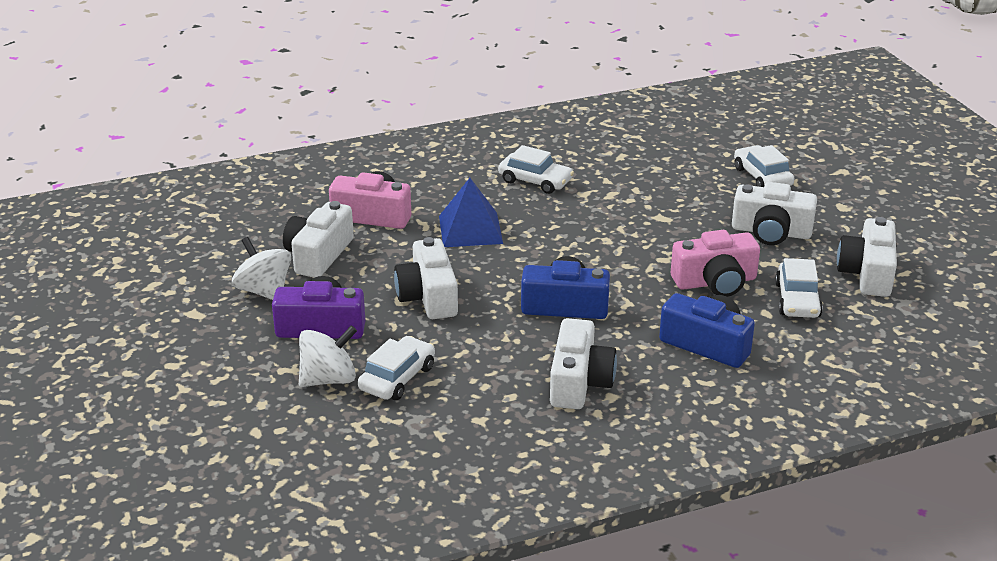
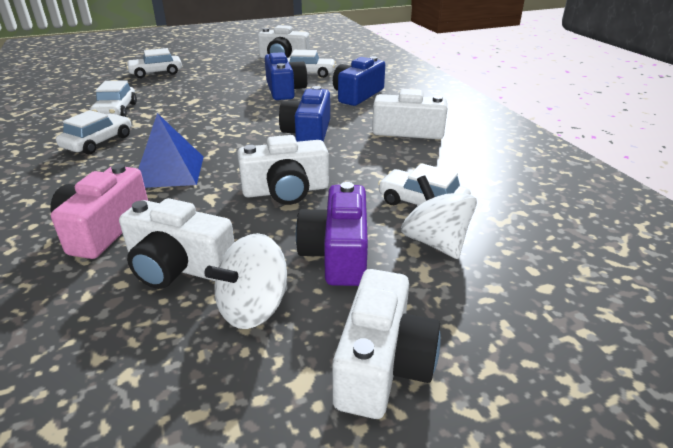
camera: 90 degrees left, 0 degrees up
pink camera [671,230,760,297] -> blue camera [265,52,307,100]
white camera [732,182,817,245] -> white camera moved to [332,269,441,419]
none -> white car [90,80,137,117]

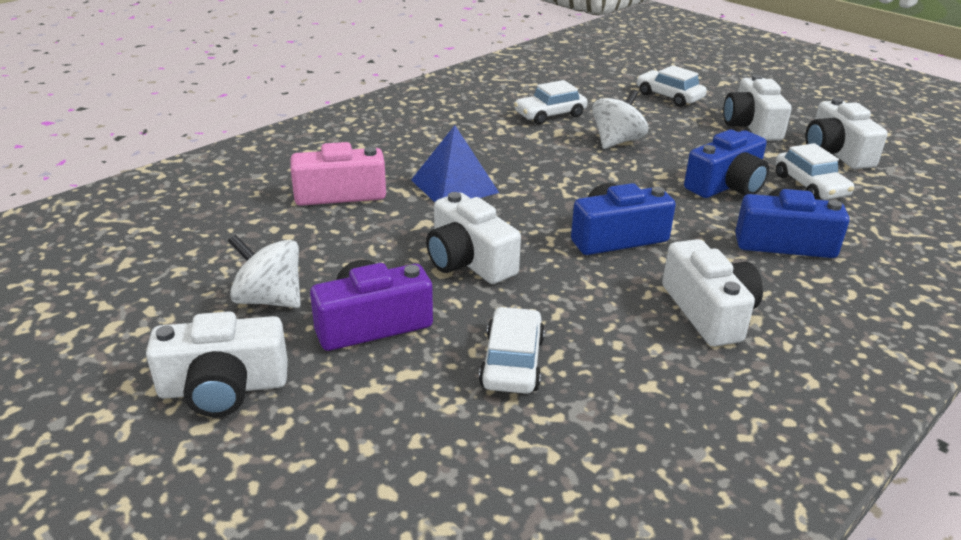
camera: 65 degrees right, 0 degrees up
white car [56,110,131,154] -> none
white camera [119,198,234,289] -> white camera moved to [723,75,792,141]
white spinning top [401,175,477,259] -> white spinning top moved to [592,89,648,149]

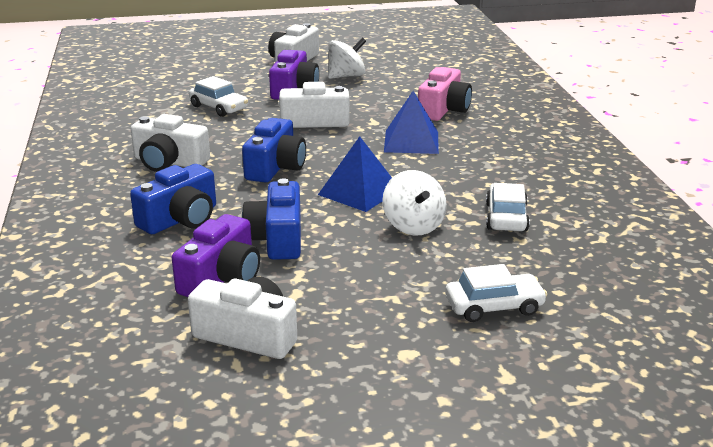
camera: 125 degrees right, 5 degrees down
white camera [723,75,792,141] -> none
white car [775,143,854,200] -> purple camera [172,214,260,297]
none -> blue pyramid [318,136,392,212]

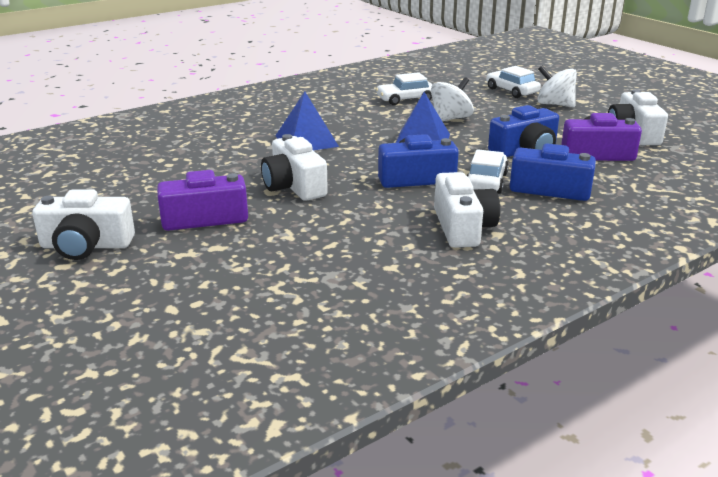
camera: 115 degrees left, 0 degrees up
white car [189,76,248,117] -> white car moved to [466,149,509,194]
white spinning top [328,38,366,79] -> white spinning top moved to [537,66,577,107]
pink camera [418,67,472,121] -> none

